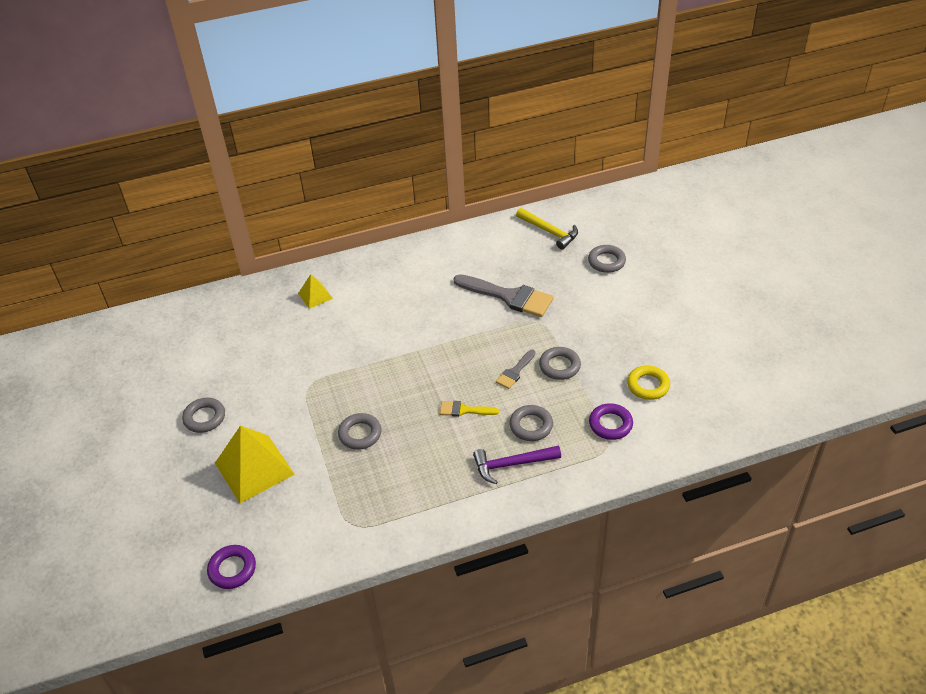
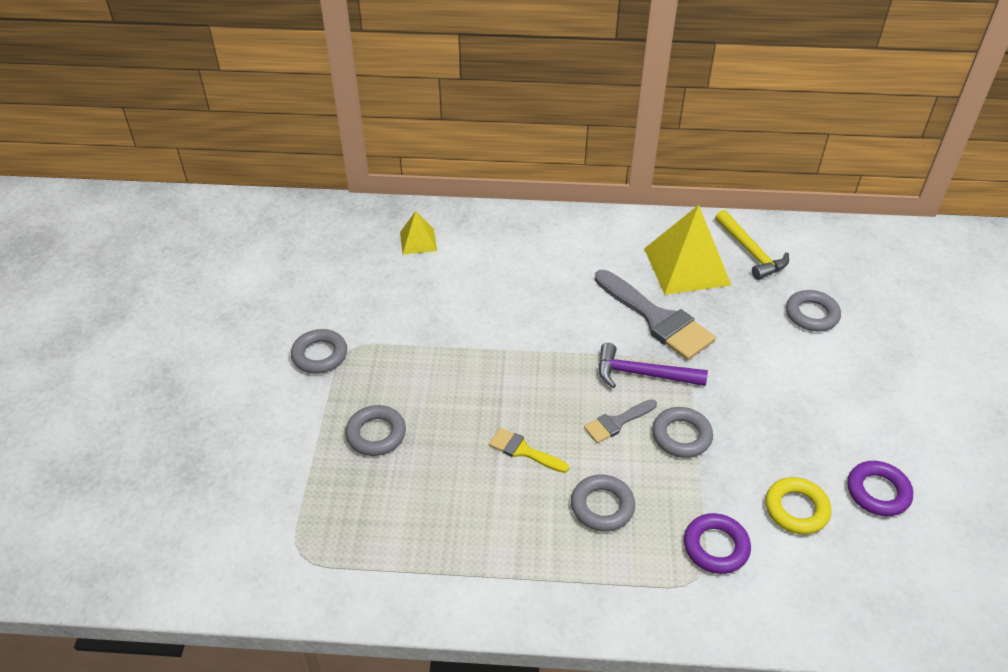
camera: 20 degrees right, 0 degrees up
grey ring [182,398,225,433] -> grey ring moved to [291,329,347,374]
purple ring [207,545,256,589] -> purple ring moved to [847,461,913,516]
yellow pyramid [215,425,295,503] -> yellow pyramid moved to [644,205,731,295]
purple hammer [473,446,561,484] -> purple hammer moved to [599,343,708,388]

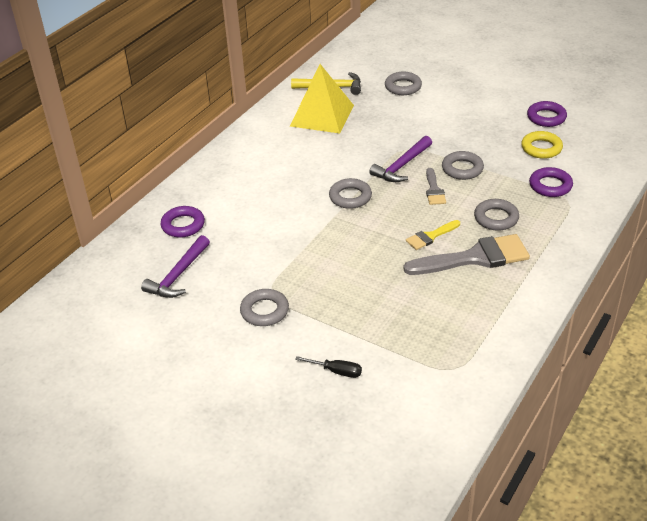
camera: 60 degrees left, 5 degrees down
grey ring [345,405,406,456] -> grey ring moved to [329,178,372,209]
yellow pyramid [400,211,437,254] -> purple ring [161,206,205,238]
grey brush [595,270,716,360] -> grey brush moved to [403,234,530,275]
none -> purple hammer [141,235,210,298]
none -> black screwdriver [295,356,362,378]

